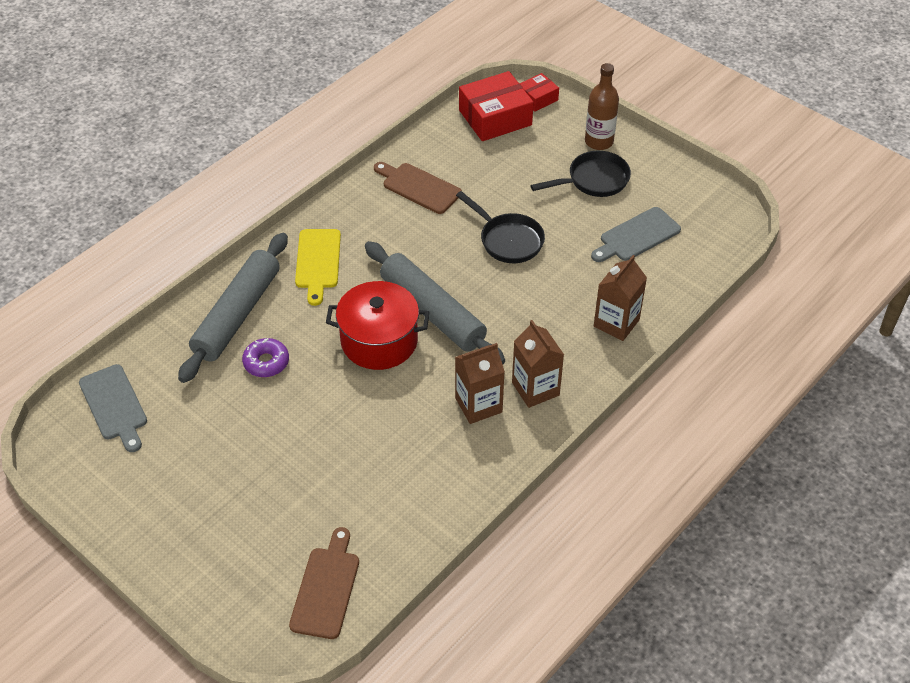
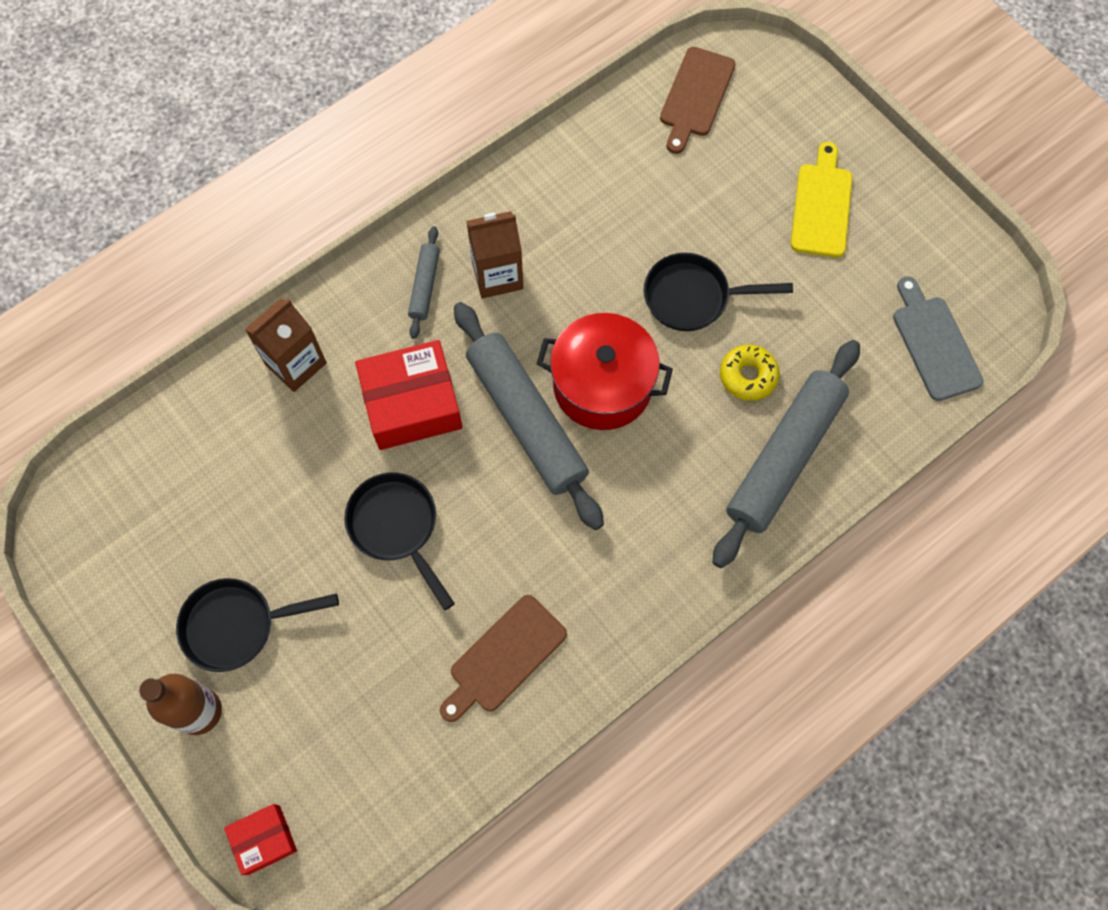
camera: 170 degrees left, 20 degrees up
purple donut [242,338,289,377] -> yellow donut [720,345,780,401]
yellow cutting board [295,229,341,306] -> yellow cutting board moved to [791,142,852,258]
brown cutting board [374,162,462,214] -> brown cutting board turned 90 degrees clockwise [440,595,567,722]
red box [459,71,534,141] -> red box moved to [355,340,462,450]
brown carton [512,320,564,408] -> grey rolling pin [408,226,440,339]
grey cutting board [591,207,681,262] -> none
none -> black pan [644,253,793,331]

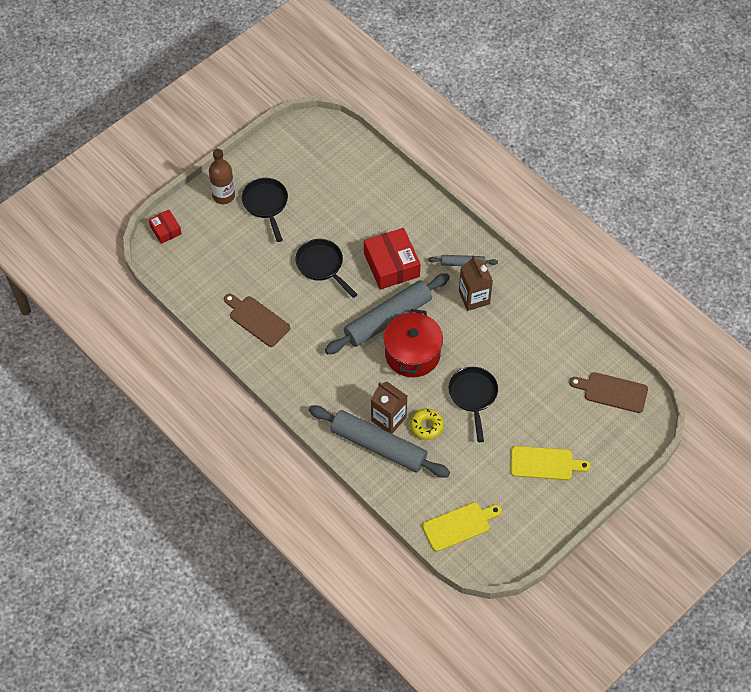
camera: 85 degrees right, 10 degrees down
brown carton [245,299,327,392] -> brown carton moved to [371,382,407,434]
black pan [344,472,455,610] -> black pan turned 90 degrees counterclockwise [295,239,358,298]
grey cutting board [893,276,984,401] -> yellow cutting board [422,502,502,552]

